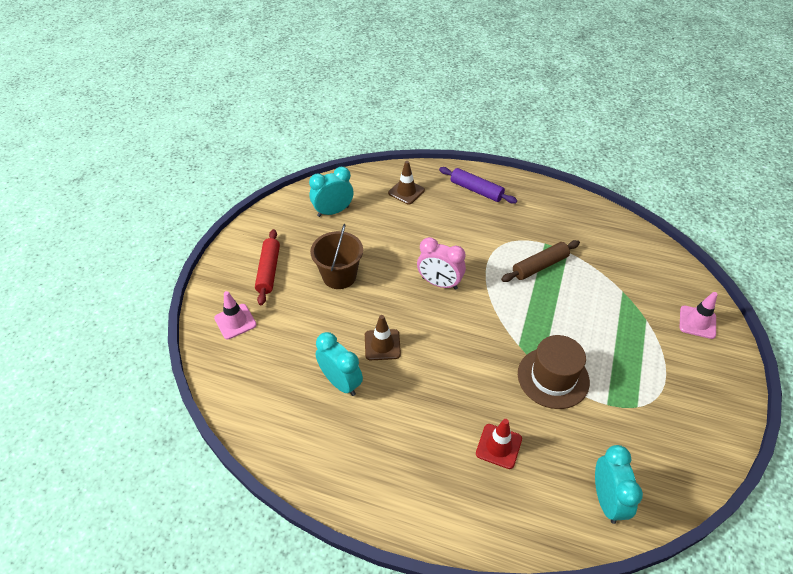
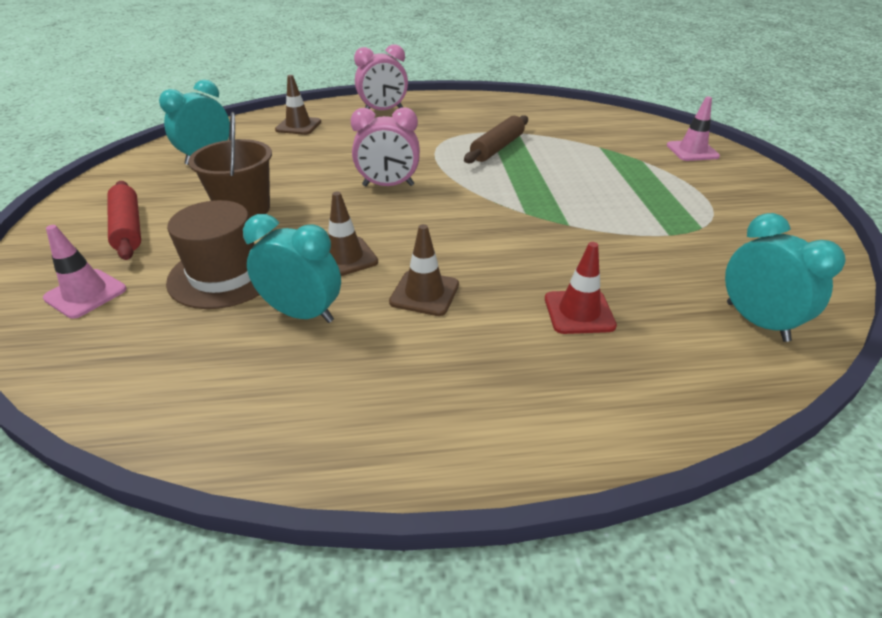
camera: 25 degrees left, 10 degrees down
purple rolling pin [439,167,517,204] -> pink clock [354,44,408,110]
brown hat [518,335,590,409] -> brown hat moved to [166,200,259,309]
none -> brown traffic cone [389,224,459,316]

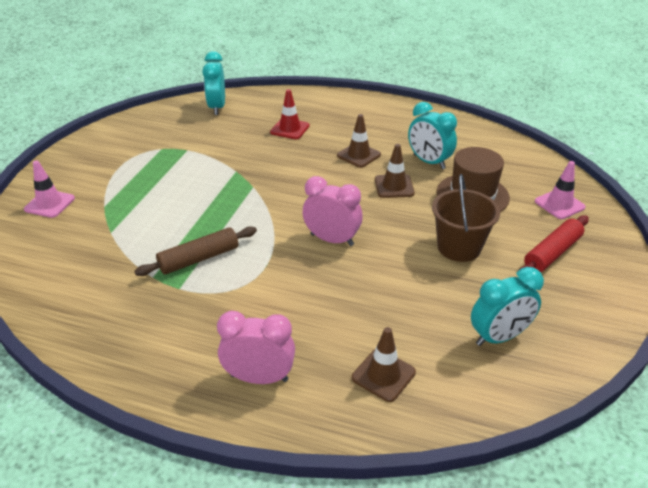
camera: 155 degrees left, 0 degrees up
red rolling pin [107,181,141,260] -> red rolling pin turned 45 degrees clockwise [519,215,589,272]

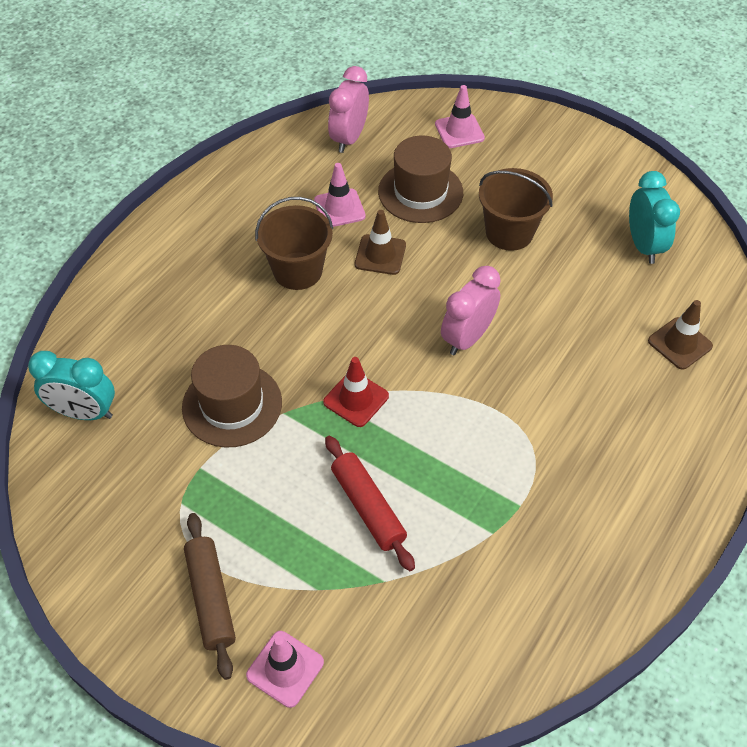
camera: 75 degrees left, 15 degrees up
brown rolling pin [134,227,257,276] -> brown rolling pin moved to [184,513,236,680]
pink clock [217,311,295,384] -> pink clock moved to [328,66,369,153]
red traffic cone [270,89,310,139] -> red traffic cone moved to [323,357,389,427]
brown traffic cone [337,114,381,168] -> brown bucket [255,197,333,290]
turquoise clock [408,102,457,169] -> pink traffic cone [314,163,366,227]
red rolling pin [519,215,589,272] -> red rolling pin moved to [325,436,415,571]
none -> brown hat [182,345,282,448]

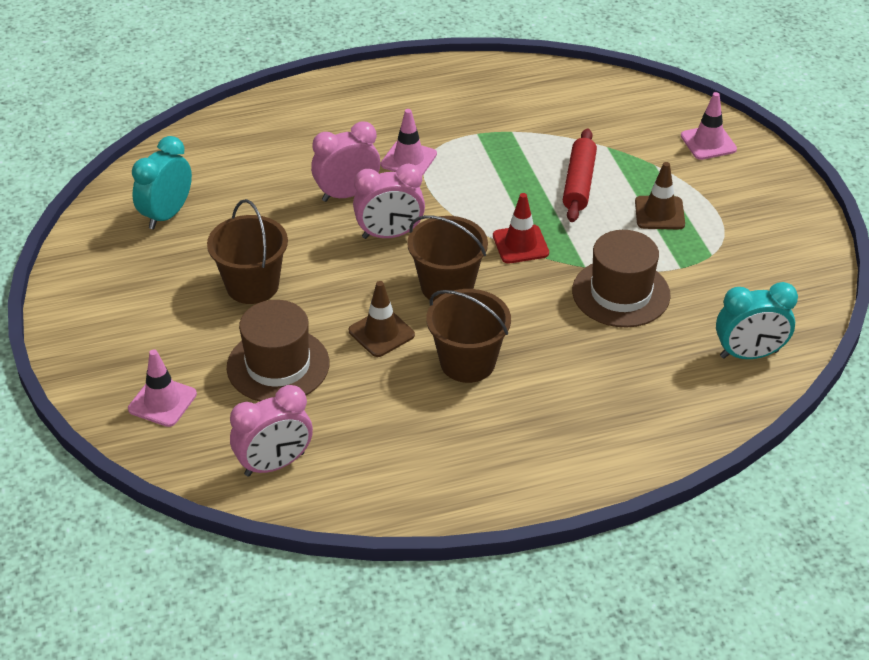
camera: 140 degrees left, 10 degrees down
turquoise clock [28,351,115,420] -> turquoise clock turned 120 degrees clockwise [716,282,798,359]
brown rolling pin [184,513,236,680] -> none
pink traffic cone [314,163,366,227] -> pink traffic cone moved to [381,109,437,176]
brown traffic cone [648,300,713,370] -> brown traffic cone moved to [635,162,685,229]
none -> pink clock [311,121,380,202]
none -> brown bucket [407,215,488,302]

